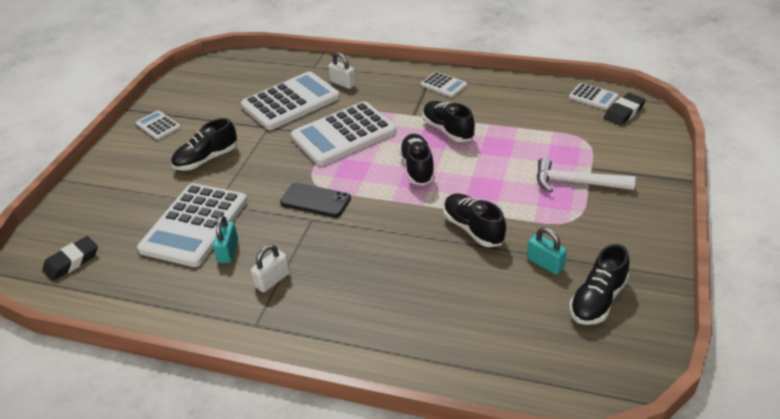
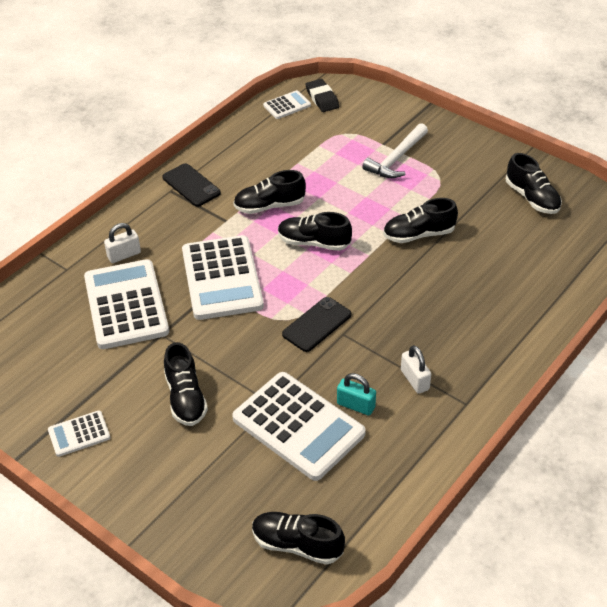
camera: 70 degrees left, 5 degrees up
black eraser [42,236,98,281] -> black shoe [252,512,345,565]
white calculator [421,72,467,97] -> black phone [162,163,221,207]
turquoise padlock [527,227,567,275] -> none

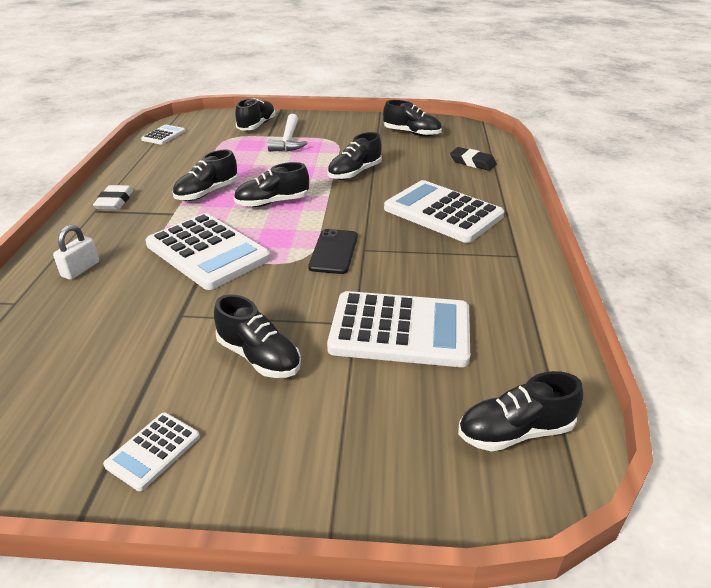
camera: 35 degrees left, 10 degrees down
white calculator [84,259,169,349] -> white calculator moved to [384,180,504,243]
black phone [162,163,221,207] -> white eraser [93,185,134,210]
black eraser [305,79,339,112] -> black eraser moved to [450,147,497,171]
turquoise padlock [337,373,376,415] -> none
white padlock [401,345,431,394] -> none
none -> black shoe [235,98,276,131]

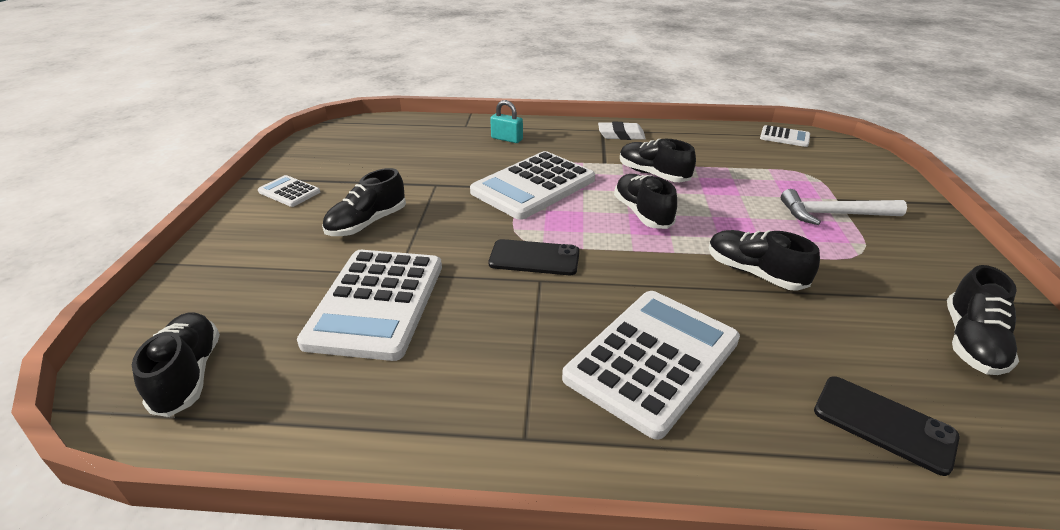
camera: 90 degrees right, 0 degrees up
white padlock [53,225,99,280] -> turquoise padlock [490,100,523,143]
black shoe [235,98,276,131] -> none
black eraser [450,147,497,171] -> black phone [814,376,960,476]

